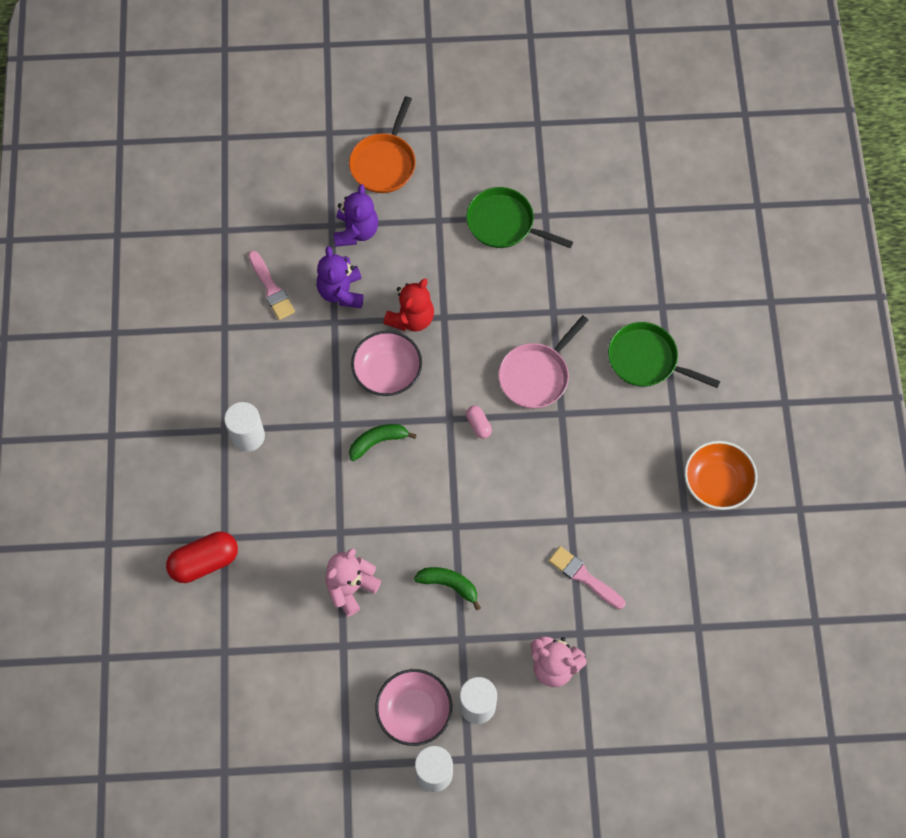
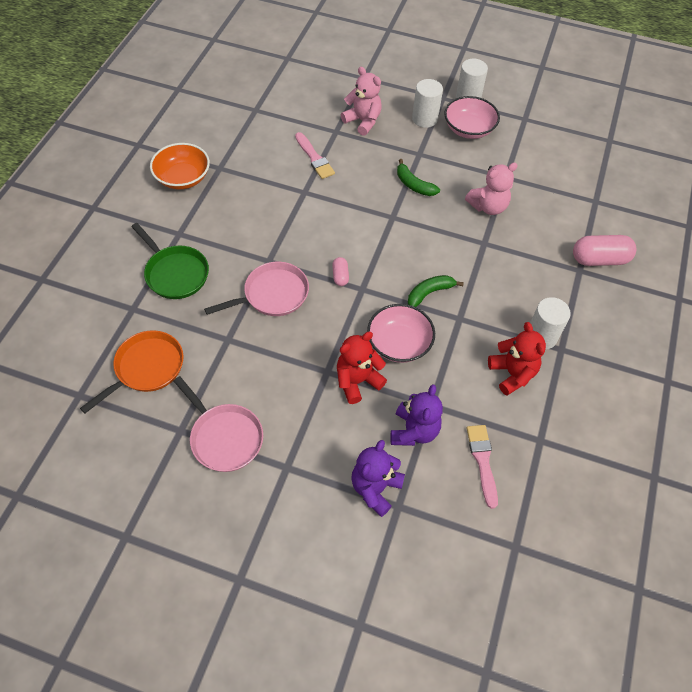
camera: 160 degrees left, 10 degrees down
red capsule [166,531,238,583] -> pink capsule [573,235,637,266]
orange pan [349,96,416,193] -> orange pan moved to [80,330,184,413]
green banana [349,424,417,461] -> green banana turned 150 degrees clockwise [408,275,464,307]
green pan [466,187,573,248] -> pink pan [174,376,263,472]
none -> red teddy bear [488,322,546,396]

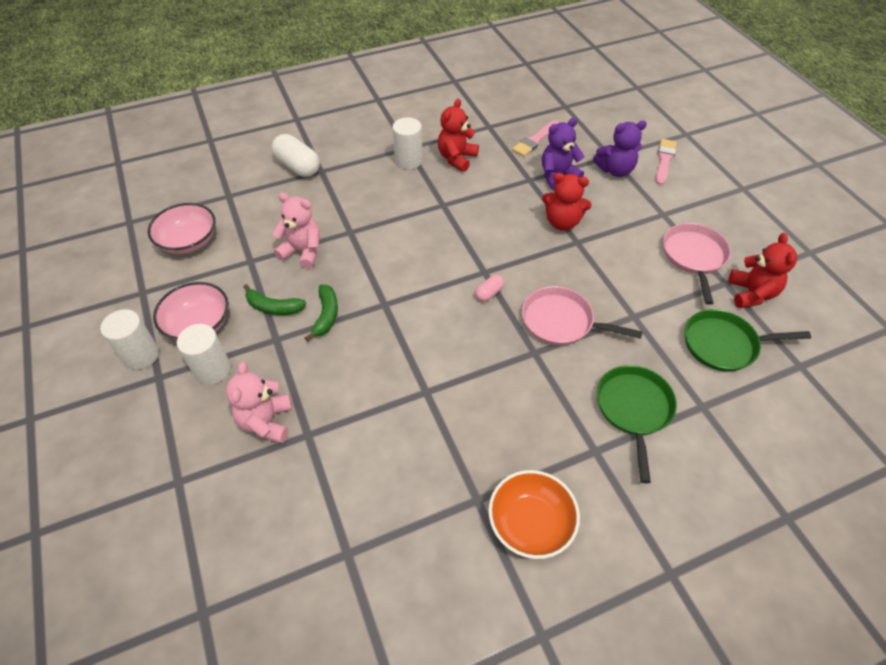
camera: 130 degrees left, 5 degrees down
orange pan [80,330,184,413] -> green pan [685,309,811,372]
pink brush [295,132,335,179] -> pink brush moved to [656,139,677,185]
pink bowl [367,304,435,363] -> pink bowl moved to [148,203,216,254]
green banana [408,275,464,307] -> green banana moved to [244,284,306,315]
pink capsule [573,235,637,266] -> white capsule [272,134,320,177]
none -> red teddy bear [728,233,797,308]

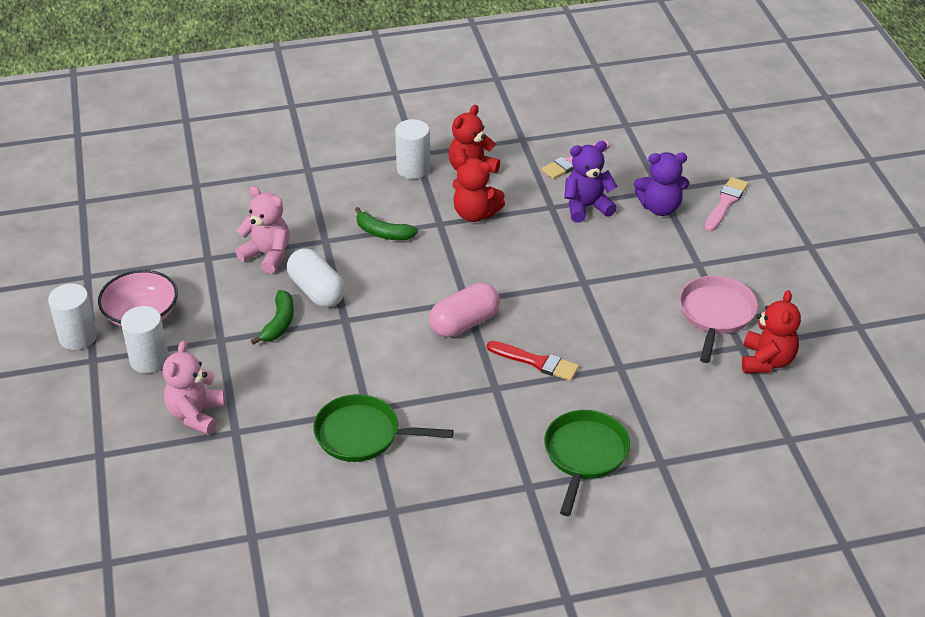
camera: 10 degrees right, 10 degrees down
pink bowl [148,203,216,254] -> none
green banana [244,284,306,315] -> green banana moved to [355,207,418,240]
white capsule [272,134,320,177] -> white capsule moved to [287,248,345,308]
pink capsule [475,275,504,302] -> pink capsule [429,283,500,338], size x1.97
orange bowl [488,470,580,559] -> none
pink pan [522,286,643,346] -> red brush [487,341,579,381]
red teddy bear [542,173,592,231] -> red teddy bear moved to [452,155,505,222]
green pan [685,309,811,372] -> green pan moved to [313,394,454,462]

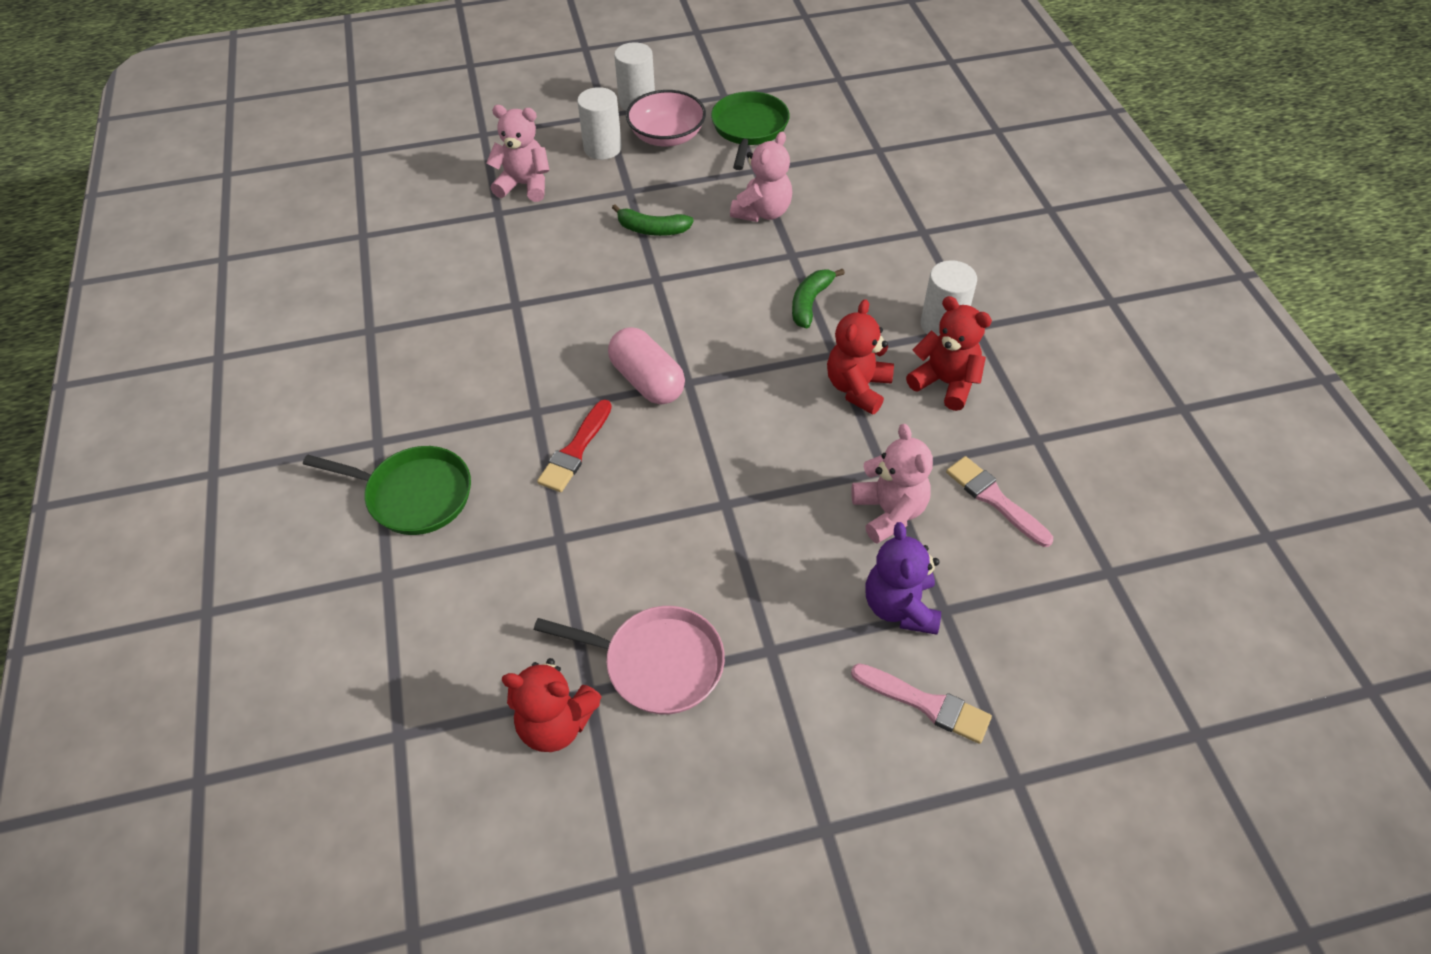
camera: 90 degrees right, 10 degrees up
white capsule [287,248,345,308] -> none
green pan [313,394,454,462] -> green pan moved to [711,91,790,170]
purple teddy bear [564,141,618,223] -> pink teddy bear [851,424,933,544]

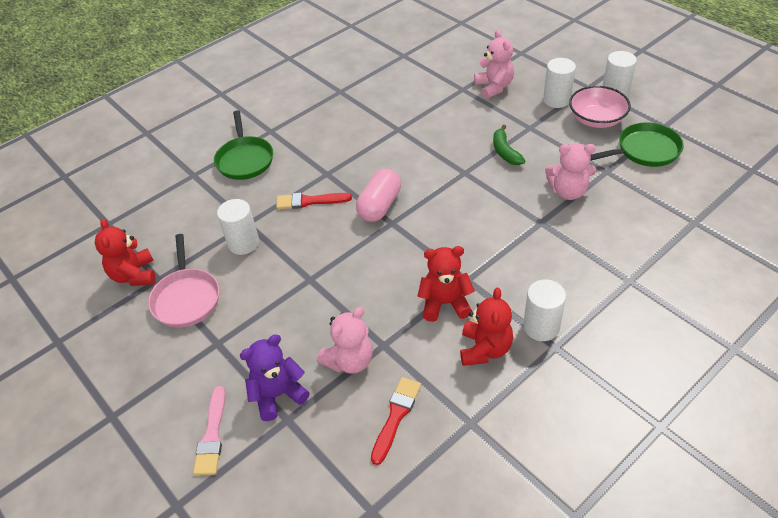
camera: 65 degrees right, 5 degrees down
green banana [792,269,845,328] -> none
pink brush [946,456,1053,547] -> red brush [371,377,421,465]
none -> white cylinder [217,199,259,255]

